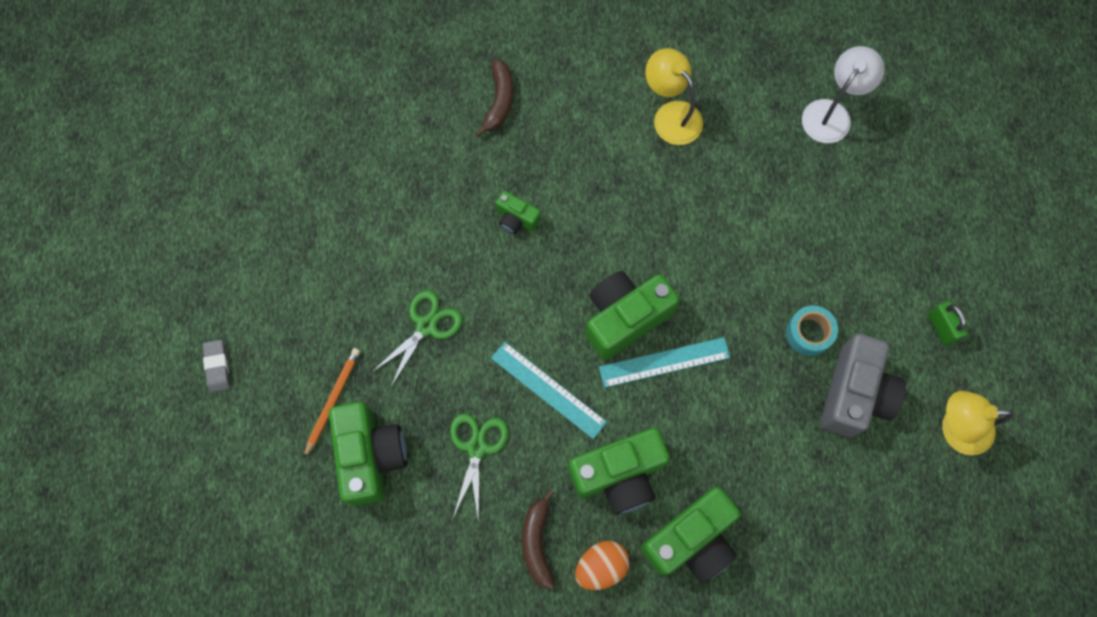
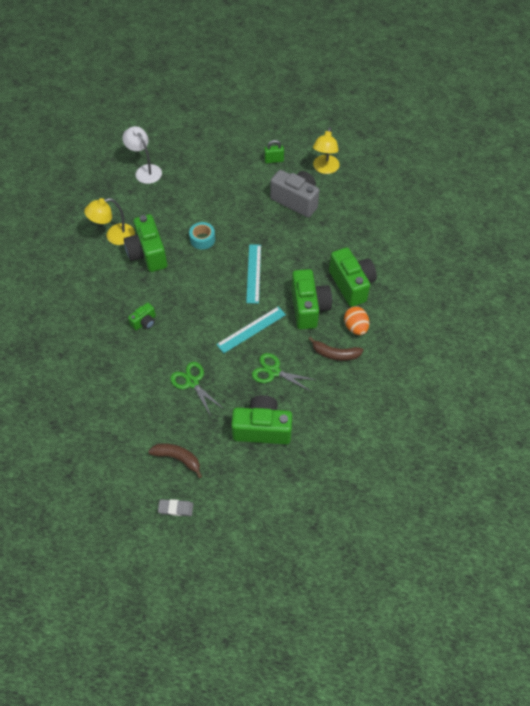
camera: 75 degrees left, 15 degrees down
orange pencil [304,348,360,458] -> none
brown banana [475,59,514,137] -> brown banana moved to [148,443,202,478]
green camera [586,271,679,360] -> green camera moved to [124,214,167,272]
turquoise tape [786,305,838,356] -> turquoise tape moved to [189,222,215,250]

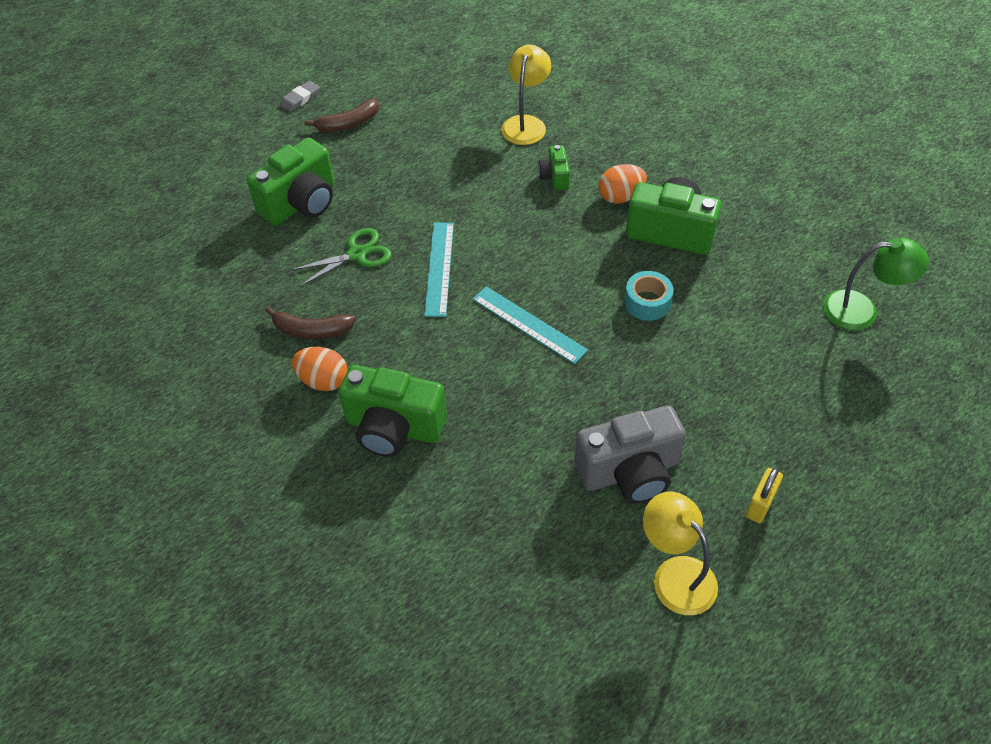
camera: 130 degrees right, 5 degrees down
yellow lamp [84,198,135,245] -> yellow lamp moved to [501,45,551,145]
white lamp [123,126,162,184] -> green lamp [823,238,929,330]
green scissors [170,362,224,416] -> none
green padlock [264,140,284,164] -> yellow padlock [746,468,783,523]
green camera [291,269,332,329] -> none
brown banana [309,337,363,361] -> brown banana turned 135 degrees counterclockwise [265,307,356,339]
none -> orange egg [598,164,647,204]

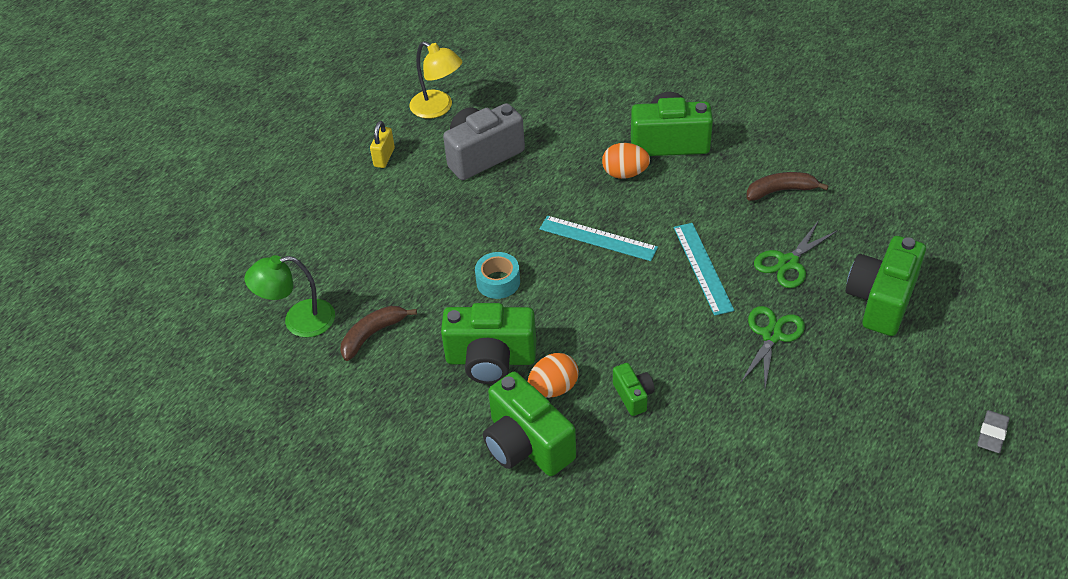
camera: 165 degrees right, 5 degrees down
orange egg [292,347,348,391] -> orange egg moved to [602,143,650,179]
brown banana [305,98,379,132] -> brown banana moved to [340,306,417,361]
yellow lamp [501,45,551,145] -> none
none -> green camera [483,372,576,476]
none -> green scissors [740,306,805,388]

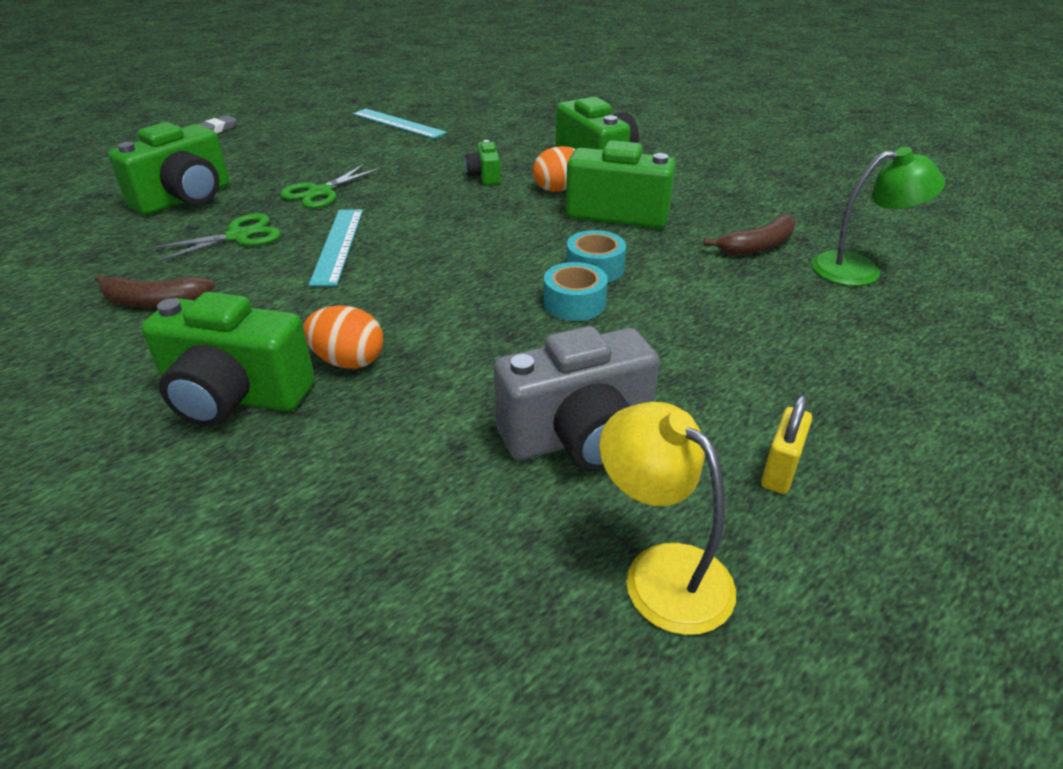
camera: 170 degrees left, 10 degrees down
turquoise ruler [540,216,658,261] -> turquoise ruler moved to [352,108,447,139]
none -> turquoise tape [544,262,608,321]

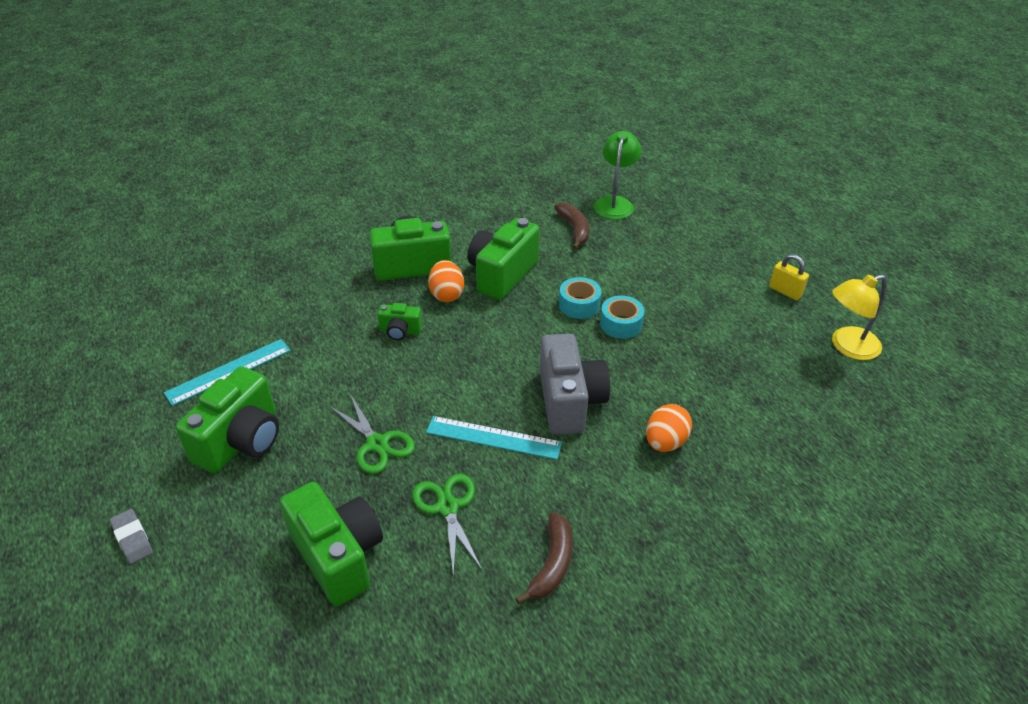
camera: 75 degrees left, 5 degrees up
green camera [141,292,315,427] -> green camera moved to [176,366,279,473]
grey camera [494,326,660,471] -> grey camera moved to [540,334,610,435]

